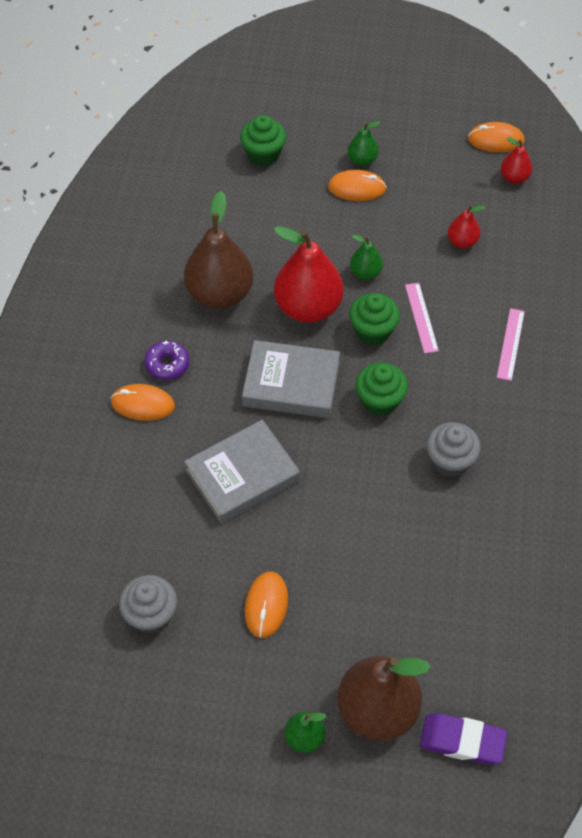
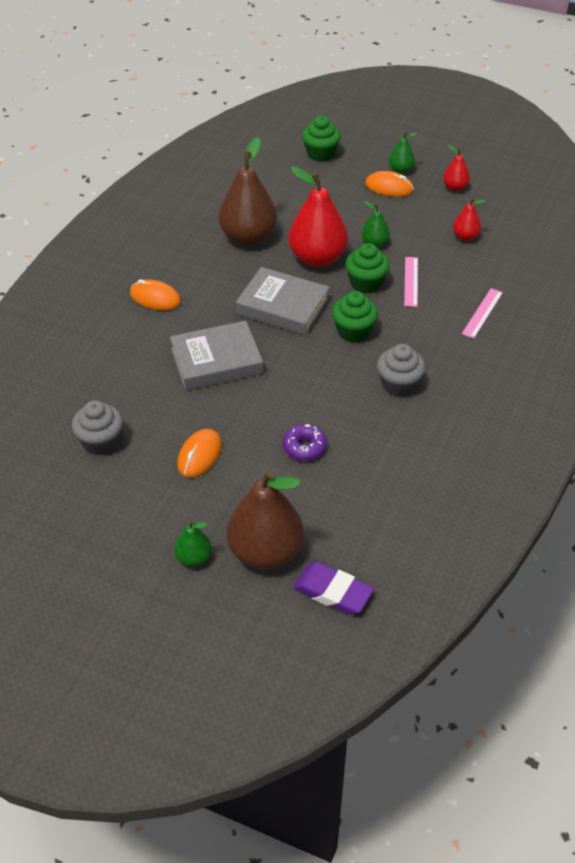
camera: 15 degrees right, 10 degrees down
purple donut [144,341,189,380] -> purple donut moved to [283,424,327,461]
orange mouse [468,122,525,152] -> none
red pear [501,137,532,184] -> red pear moved to [443,145,470,191]

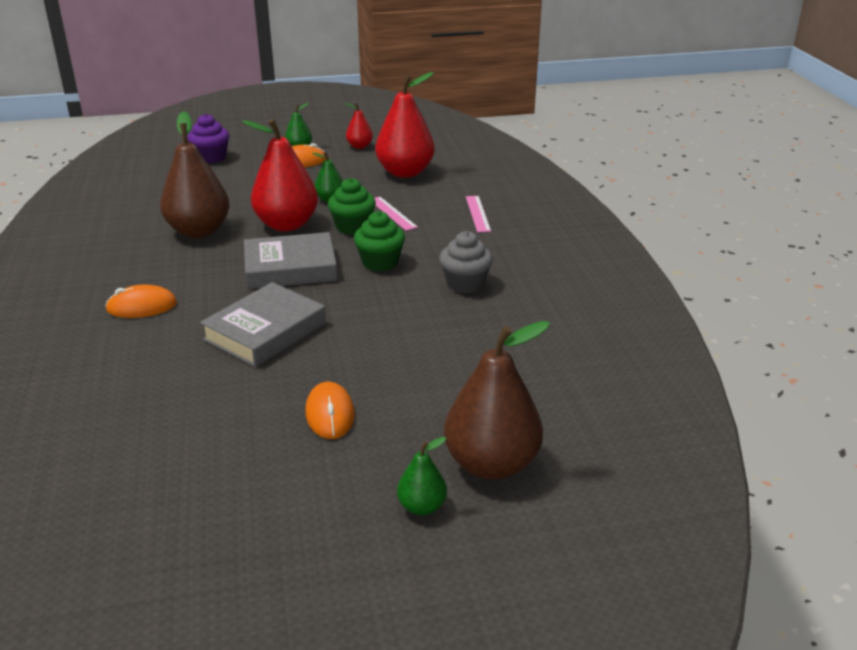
camera: 35 degrees left, 15 degrees down
grey cupcake [72,400,123,455] -> none
purple donut [283,424,327,461] -> none
purple eraser [293,562,374,615] -> none
green cupcake [302,116,341,162] -> purple cupcake [187,114,229,164]
red pear [453,198,485,241] -> red pear [375,72,435,178], size x2.06

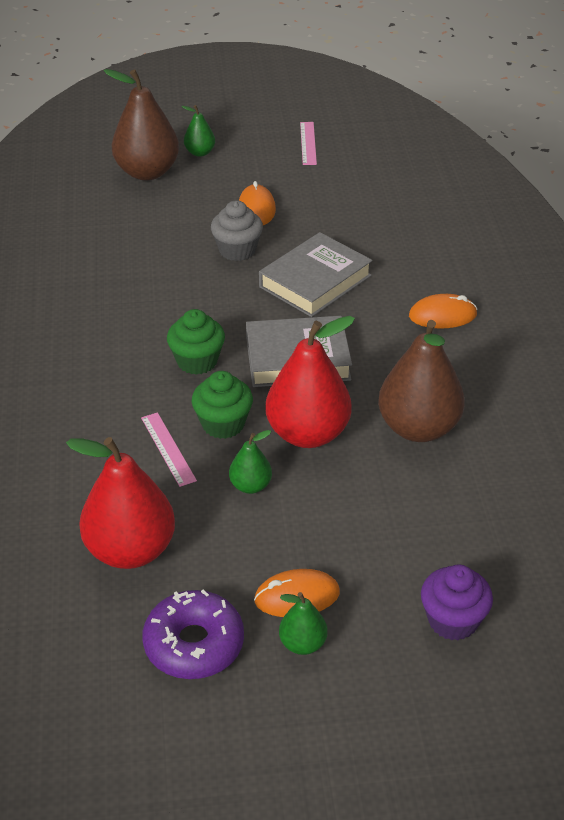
camera: 175 degrees left, 10 degrees up
red pear [344,103,373,149] -> purple donut [143,589,244,679]
grey cupcake [439,231,493,294] -> grey cupcake moved to [211,200,263,261]
pink ruler [466,196,491,232] -> pink ruler moved to [300,122,317,165]

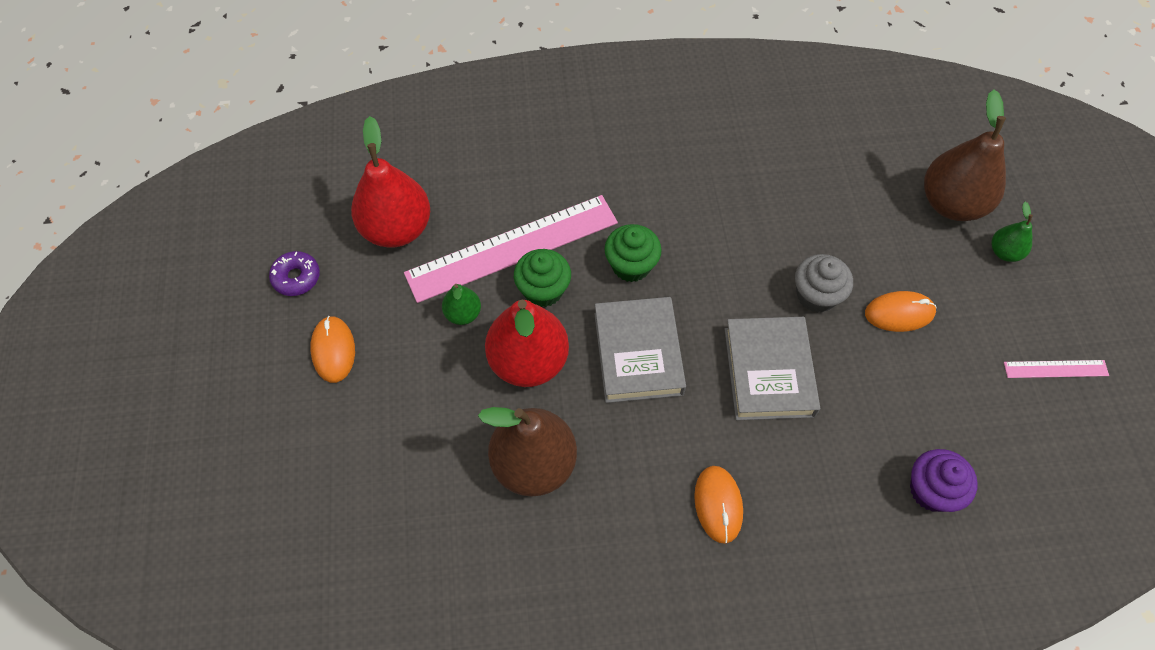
camera: 90 degrees right, 20 degrees up
pink ruler [141,412,197,487] -> pink ruler [404,195,618,303], size x2.29
purple donut [143,589,244,679] -> purple donut [269,251,320,296], size x0.62
grey book [259,232,373,317] -> grey book turned 45 degrees clockwise [725,317,820,420]
green pear [279,592,328,655] -> none
purple cupcake [421,565,493,640] -> purple cupcake moved to [910,449,978,512]

